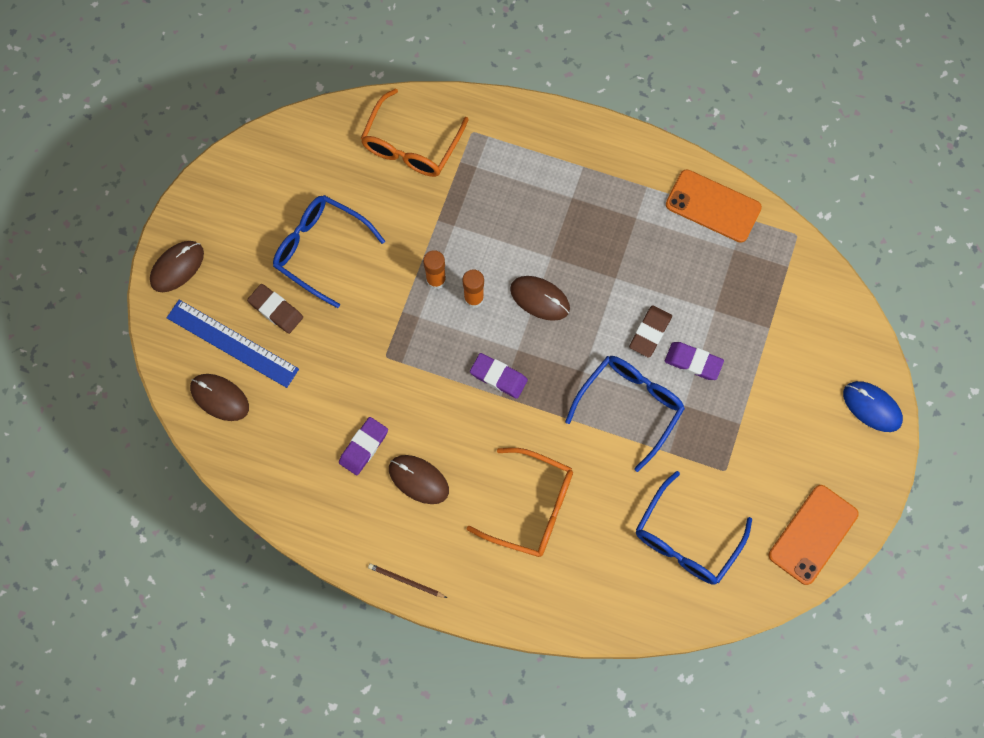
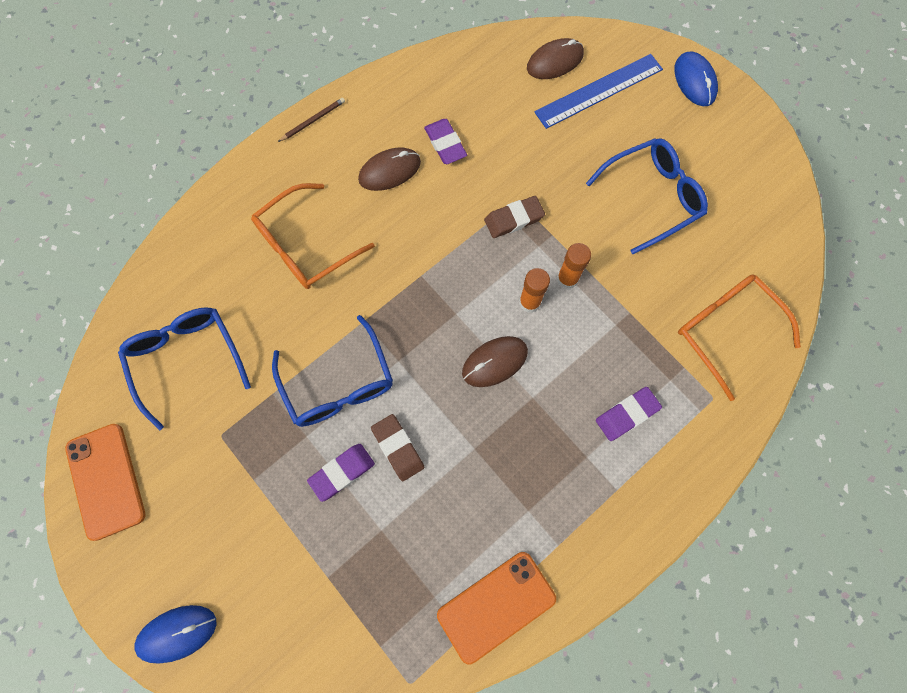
camera: 120 degrees right, 0 degrees up
brown mouse [150,241,204,292] -> blue mouse [674,51,718,106]
brown eraser [247,284,303,334] -> brown eraser moved to [484,196,545,238]
purple eraser [470,353,528,399] -> purple eraser moved to [596,387,662,441]

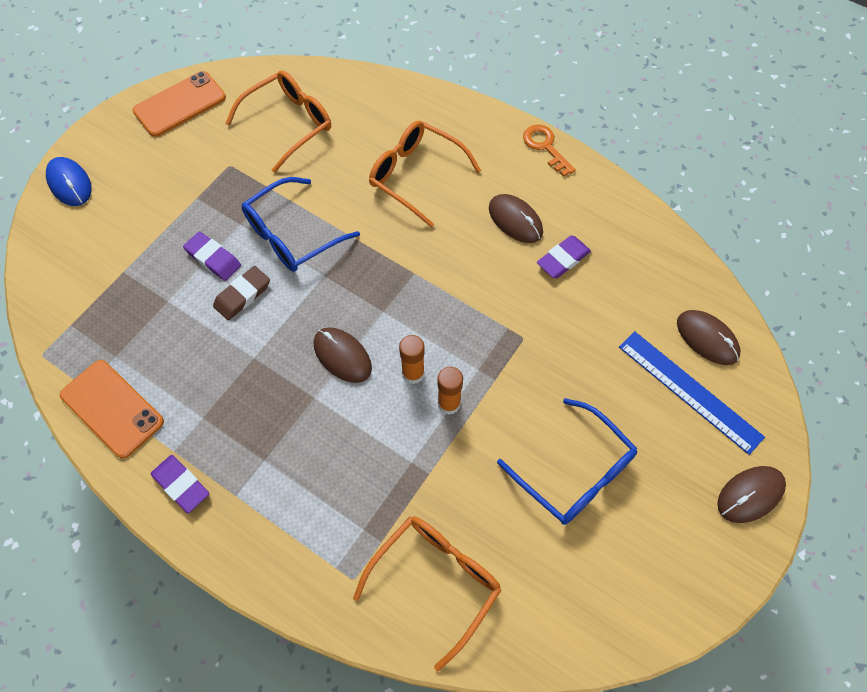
camera: 75 degrees right, 10 degrees down
blue glasses [118,307,251,430] -> orange glasses [225,70,331,173]
brown pencil [278,98,345,142] -> orange key [523,125,576,177]
brown eraser [484,196,545,238] -> none
purple eraser [596,387,662,441] -> purple eraser moved to [151,455,209,513]
blue mouse [674,51,718,106] -> brown mouse [717,466,786,523]

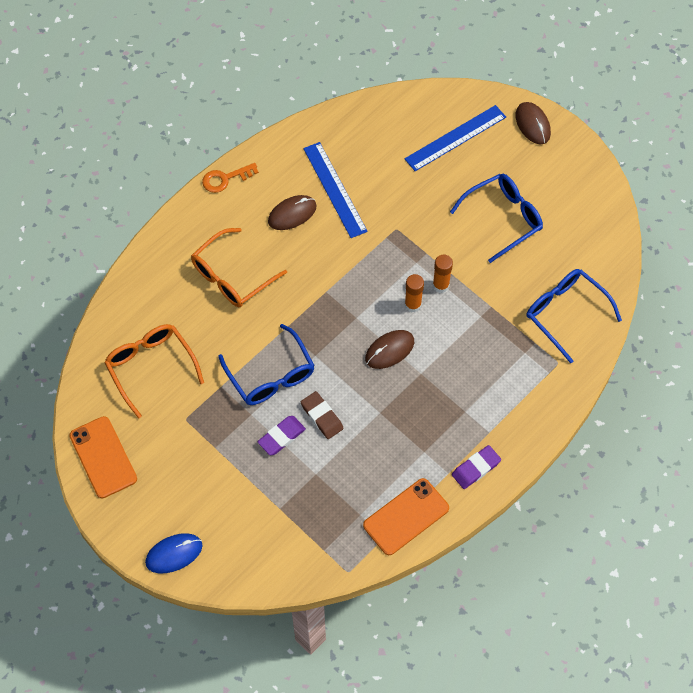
camera: 80 degrees left, 0 degrees up
orange glasses [353,517,501,671] -> blue glasses [526,269,622,363]
purple eraser [537,235,591,278] -> blue ruler [303,142,368,238]
brown mouse [677,310,740,365] -> none

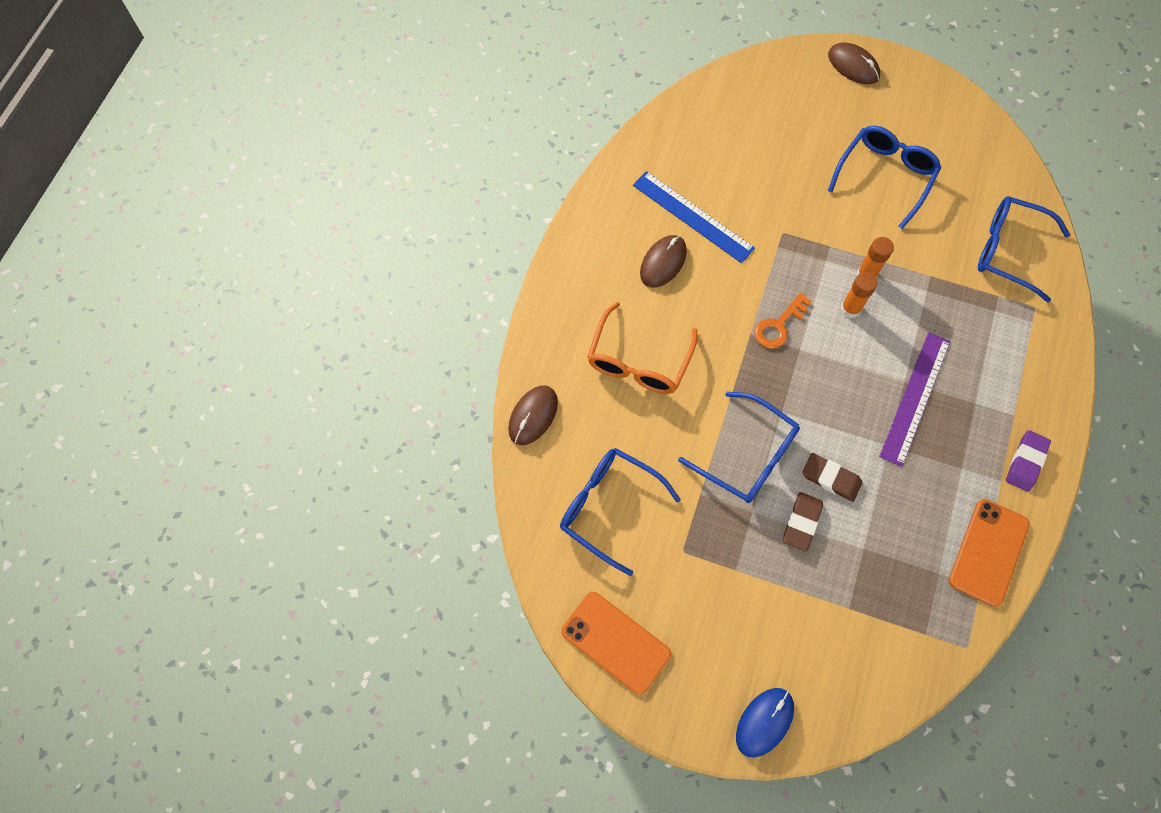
camera: 25 degrees left, 5 degrees up
orange glasses [104,324,204,419] -> blue glasses [560,448,681,576]
orange key [202,163,259,193] -> orange key moved to [754,292,812,349]
purple eraser [257,416,306,455] -> brown eraser [783,492,823,552]
brown mouse [365,330,414,369] -> brown mouse moved to [508,385,558,445]
blue ruler [405,105,506,171] -> none
none -> purple ruler [879,332,950,467]

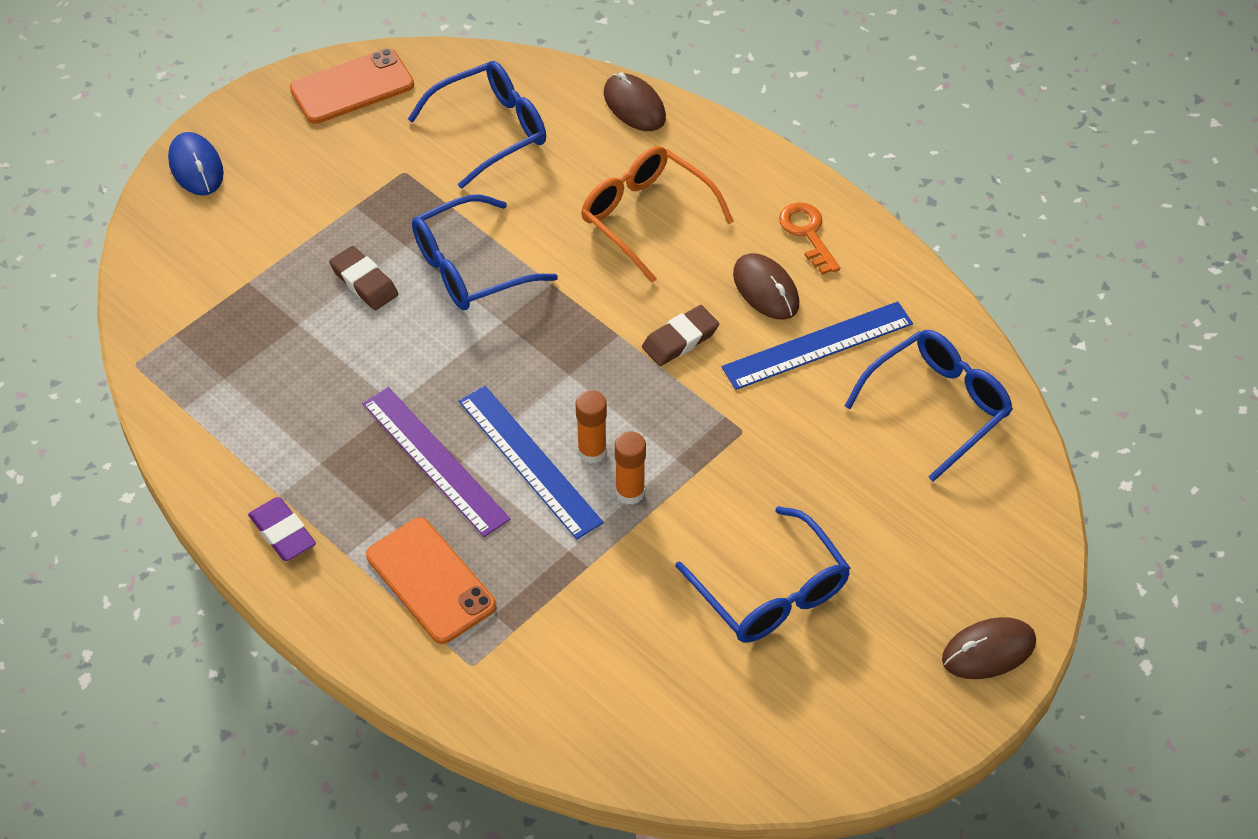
camera: 115 degrees right, 15 degrees down
orange key [754,292,812,349] -> orange key moved to [779,202,840,275]
brown eraser [802,453,862,502] -> brown eraser moved to [642,305,719,366]
orange phone [949,499,1029,607] -> orange phone moved to [366,518,496,644]
blue glasses [978,196,1070,302] -> blue glasses moved to [845,330,1013,482]
none -> blue ruler [459,386,604,540]

